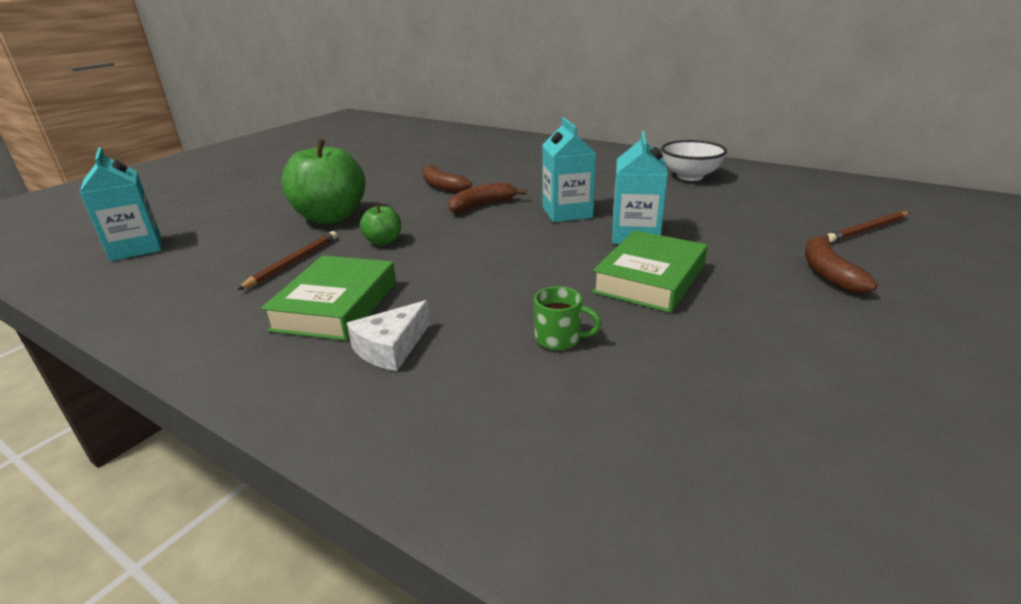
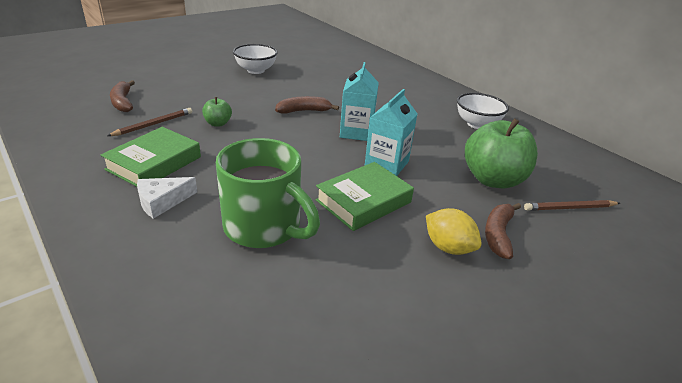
camera: 15 degrees right, 5 degrees up
turquoise carton [79,148,161,261] -> none
green apple [282,139,366,224] -> green apple moved to [465,118,538,188]
brown banana [423,165,472,193] -> brown banana moved to [110,80,135,112]
green mug [534,286,602,350] -> green mug [216,138,320,248], size x2.42
none -> white bowl [233,44,277,74]
none -> yellow lemon [426,208,482,255]

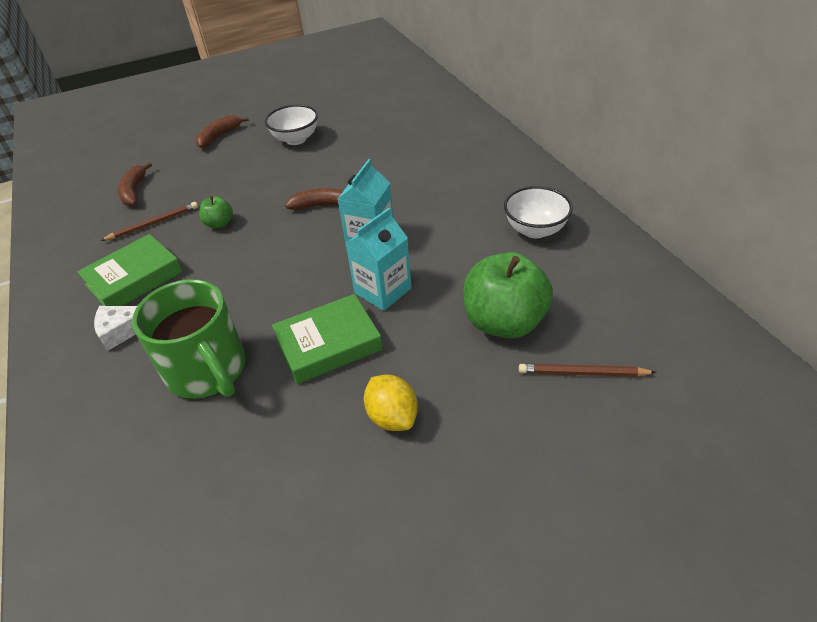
camera: 20 degrees right, 10 degrees up
brown banana [485,203,521,259] -> brown banana moved to [196,115,249,149]

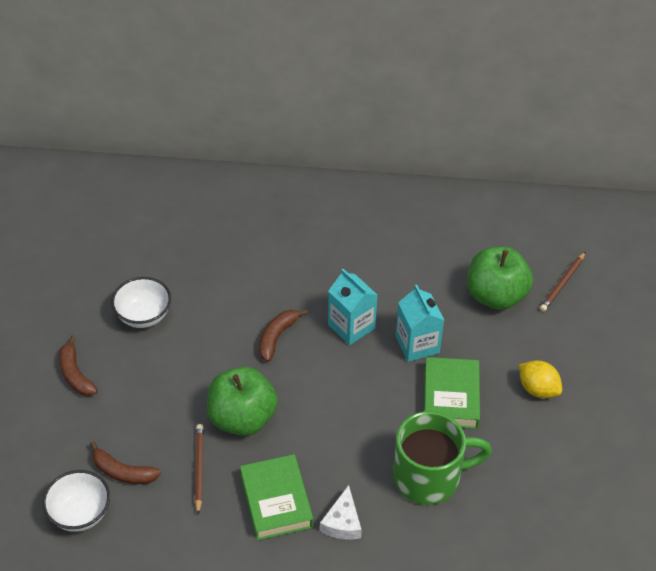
camera: 65 degrees left, 5 degrees up
green apple [199,196,233,228] -> green apple [207,367,278,436], size x2.13
yellow lemon [364,375,418,431] -> yellow lemon turned 45 degrees clockwise [519,360,562,398]
white bowl [504,186,573,238] -> white bowl moved to [42,470,110,532]

